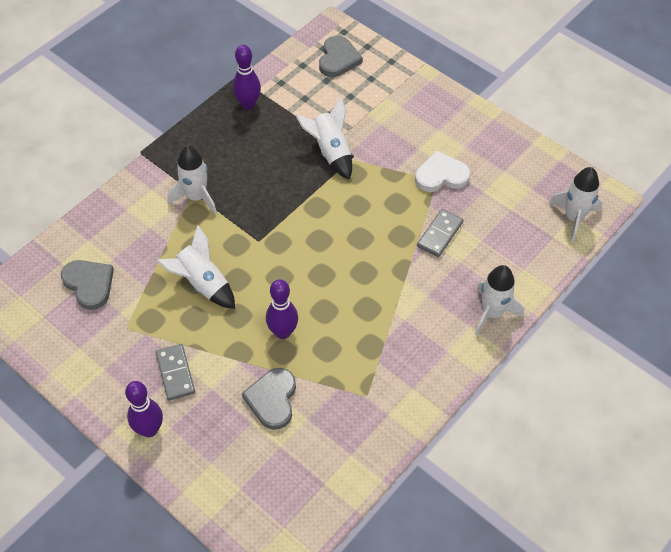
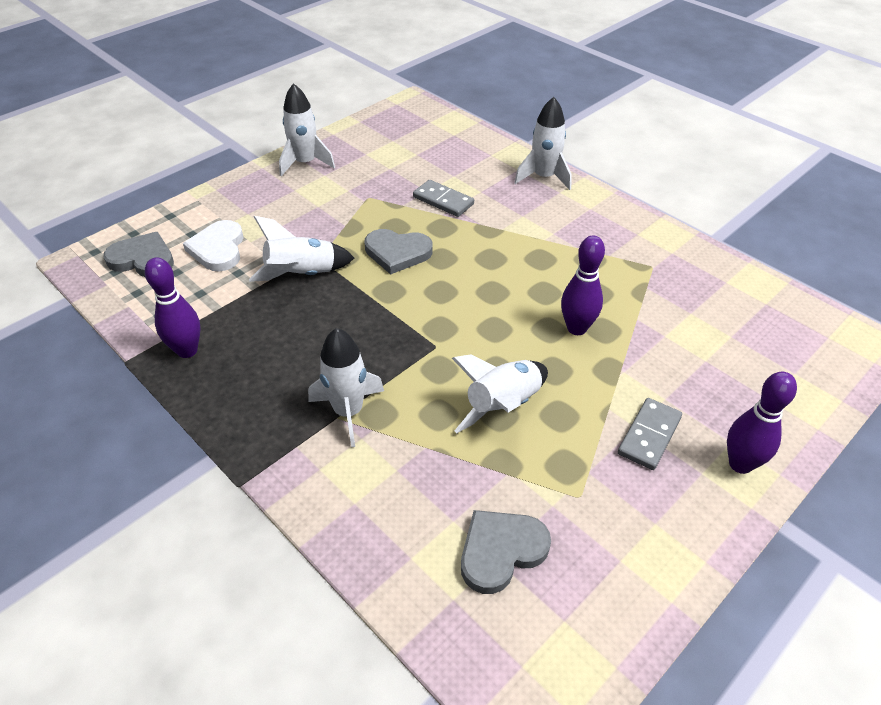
camera: 85 degrees left, 10 degrees down
grey domino [156,344,195,400] -> grey domino turned 45 degrees counterclockwise [618,398,682,470]
grey heart [242,368,296,430] -> grey heart moved to [364,229,433,275]
white heart [415,150,470,192] -> white heart moved to [183,220,244,272]
white rocket [549,167,602,242] -> white rocket moved to [279,83,335,176]

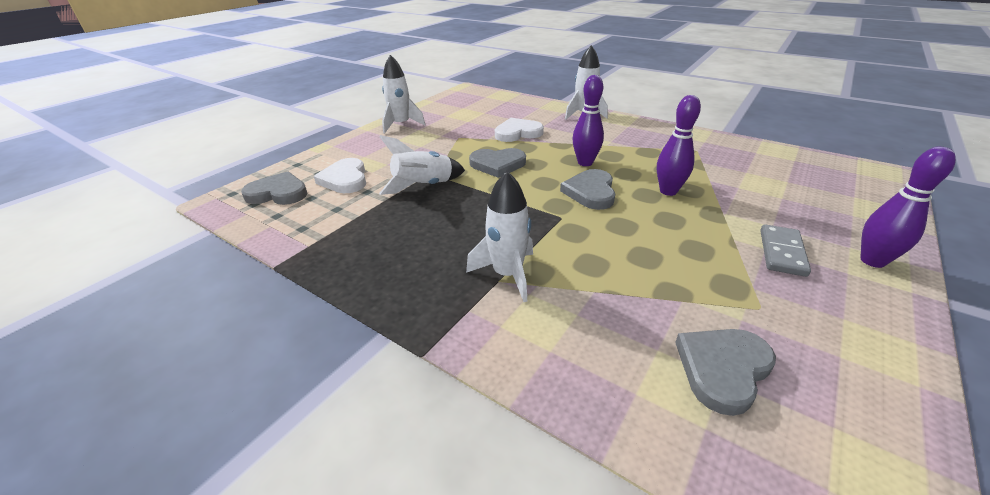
camera: 10 degrees left, 10 degrees down
purple bowling pin [145,258,200,358] -> purple bowling pin moved to [572,75,604,166]
grey domino [413,180,474,217] -> white heart [495,118,544,142]
white rocket [452,354,548,433] -> none
none -> grey heart [560,169,616,210]

